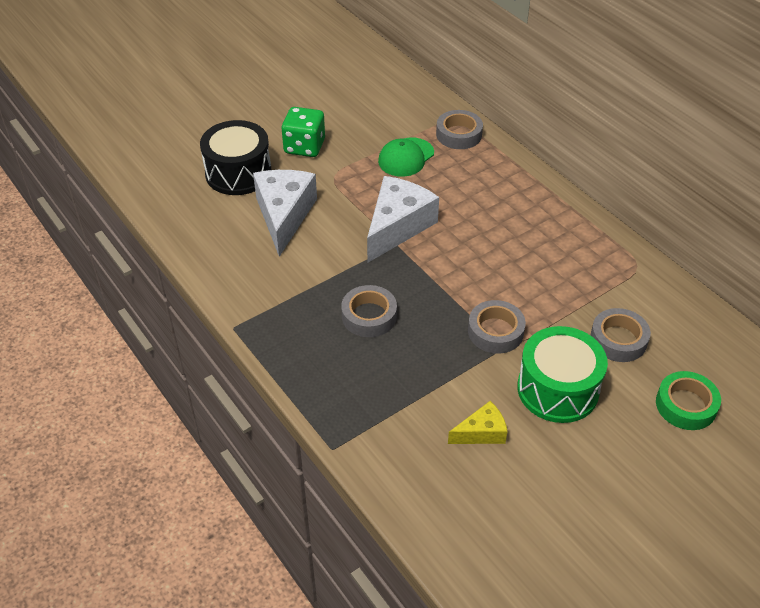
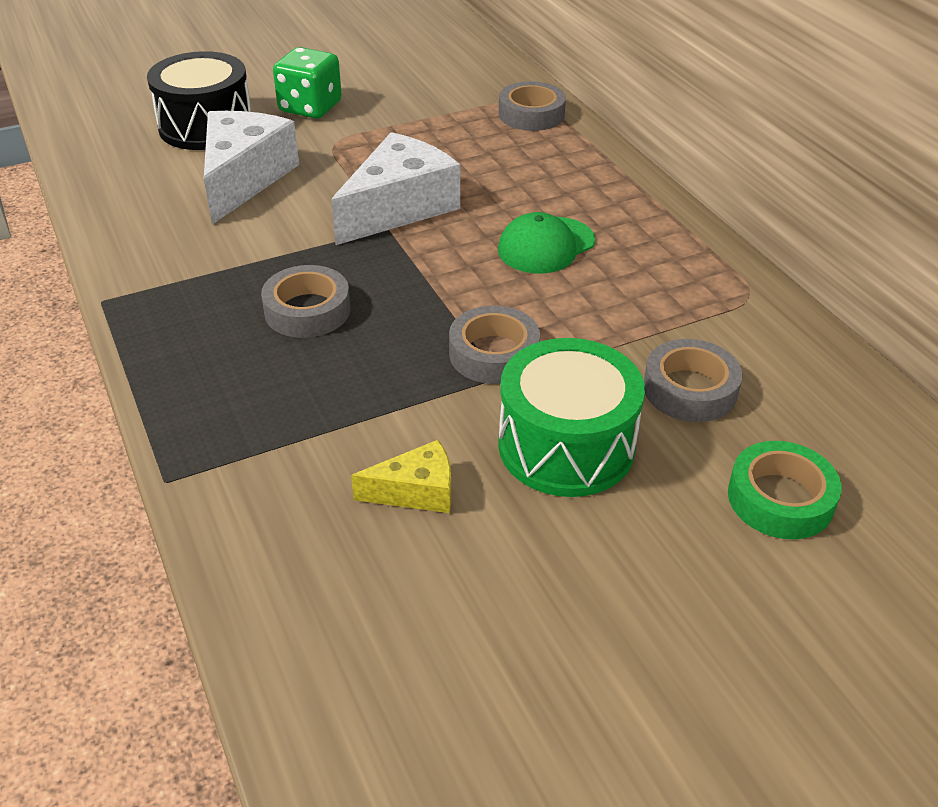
camera: 10 degrees right, 5 degrees down
green cap [378,138,434,177] -> green cap moved to [498,212,595,274]

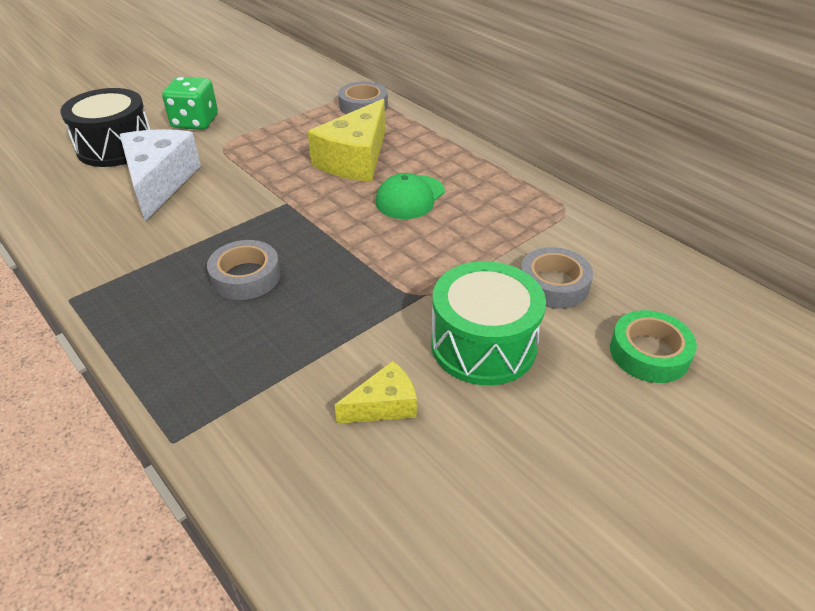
camera: 15 degrees left, 0 degrees up
white cheese [331,132,460,245] -> none
grey tape [449,306,540,384] -> none
none -> yellow cheese [308,99,385,182]

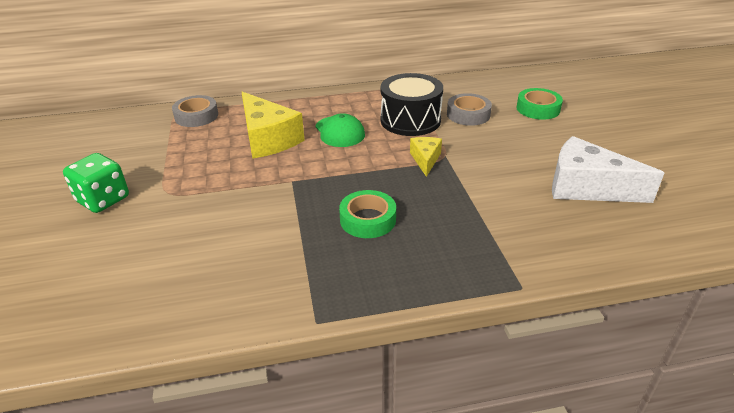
camera: 60 degrees left, 5 degrees down
black drum [60,88,150,167] -> black drum moved to [381,73,443,136]
white cheese [120,129,201,222] -> white cheese moved to [552,136,664,203]
grey tape [207,240,280,300] -> green tape [339,190,396,238]
yellow cheese [335,361,417,424] -> yellow cheese moved to [410,137,442,177]
green drum [431,261,546,385] -> none

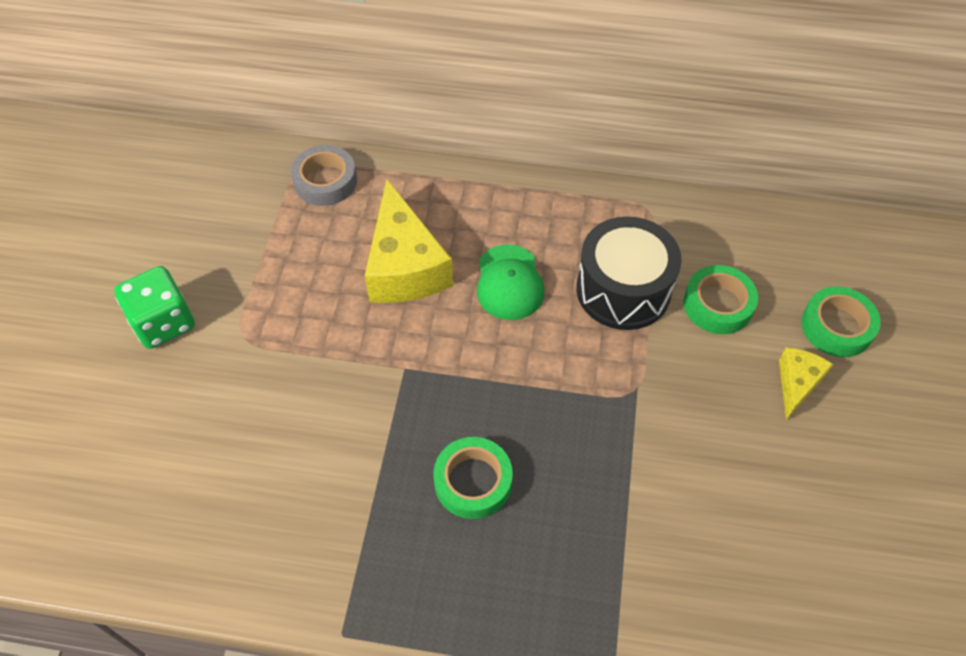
camera: 20 degrees right, 20 degrees up
yellow cheese [410,137,442,177] -> yellow cheese moved to [779,347,833,420]
grey tape [447,93,492,126] -> green tape [684,265,758,334]
white cheese [552,136,664,203] -> none

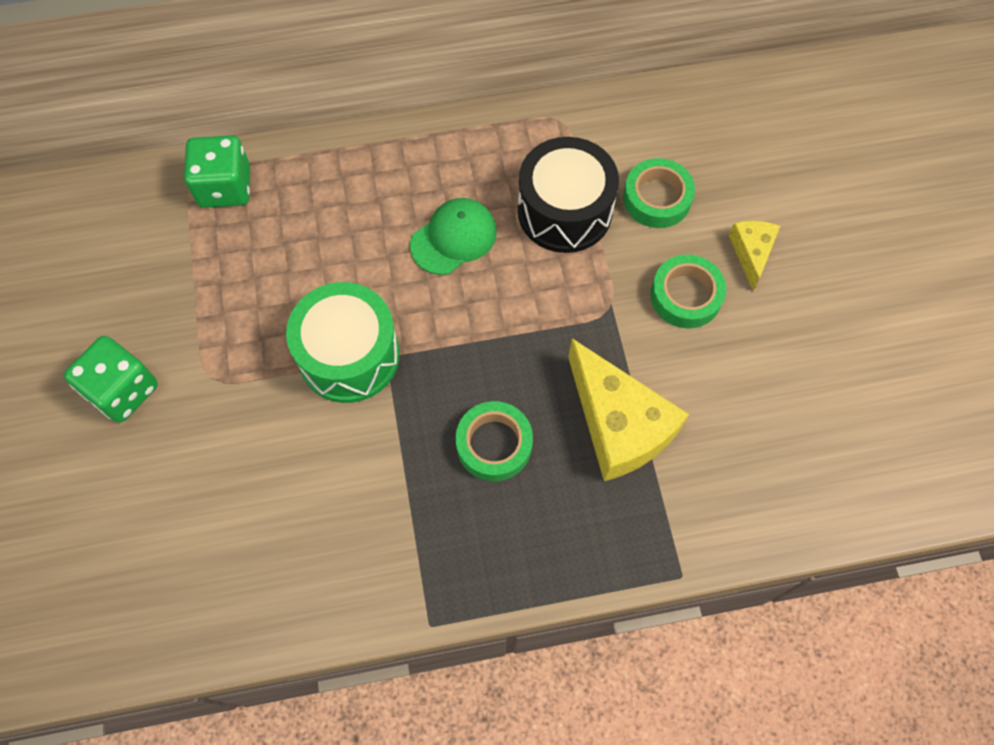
camera: 20 degrees left, 10 degrees up
grey tape [291,145,357,206] -> green dice [184,135,250,208]
yellow cheese [365,179,453,303] -> yellow cheese moved to [568,338,689,481]
green cap [477,245,544,320] -> green cap turned 105 degrees counterclockwise [410,198,497,275]
green tape [801,286,881,357] -> green tape moved to [650,254,726,328]
none -> green drum [286,282,400,403]

